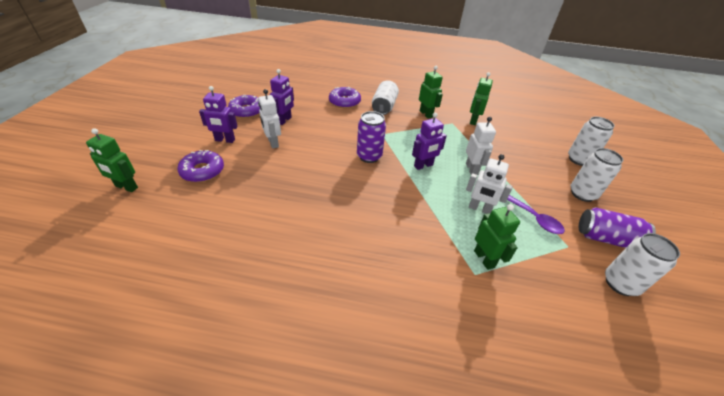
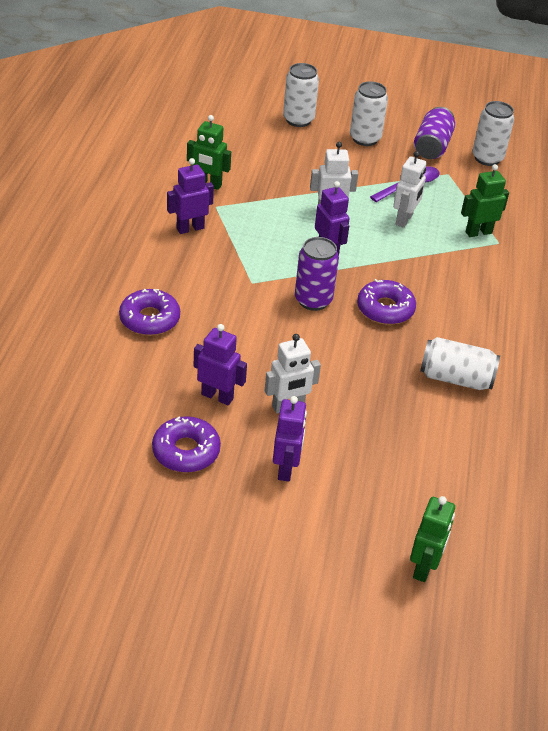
camera: 90 degrees left, 0 degrees up
purple donut [177,150,224,182] -> purple donut moved to [357,279,416,325]
white can [372,80,399,115] -> white can moved to [420,337,500,390]
green robot [419,66,443,119] -> purple robot [167,158,214,234]

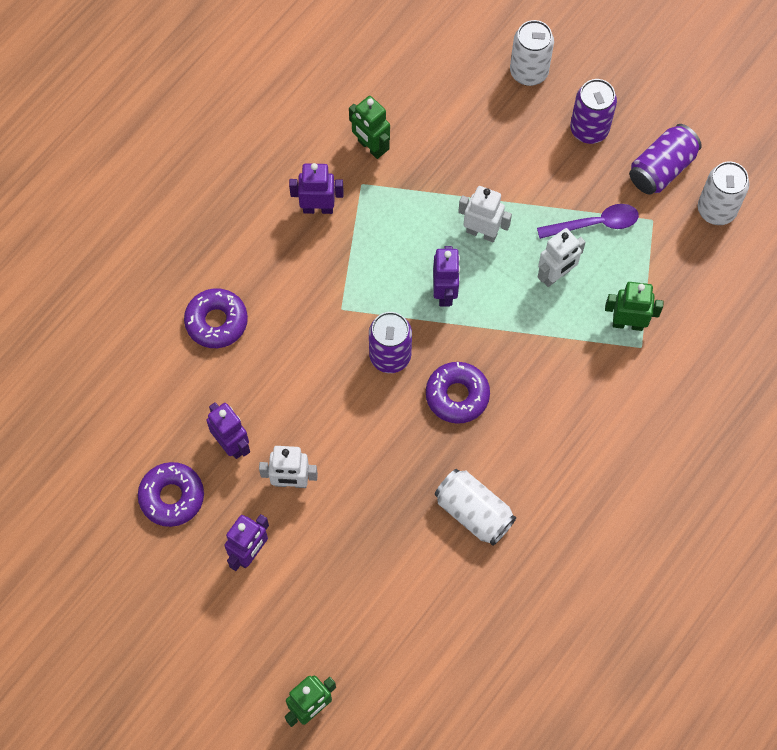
camera: 30 degrees right, 25 degrees up
white can [350,81,388,146] -> purple can [570,79,617,144]

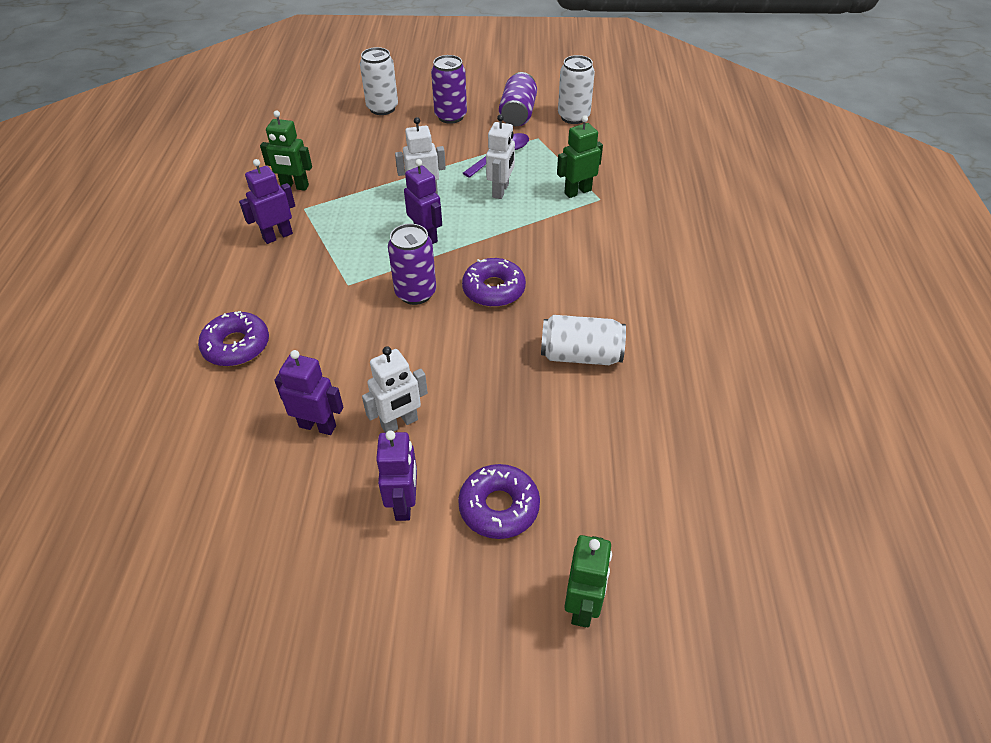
camera: 35 degrees left, 20 degrees down
purple donut [138,462,204,527] -> purple donut moved to [458,464,540,539]

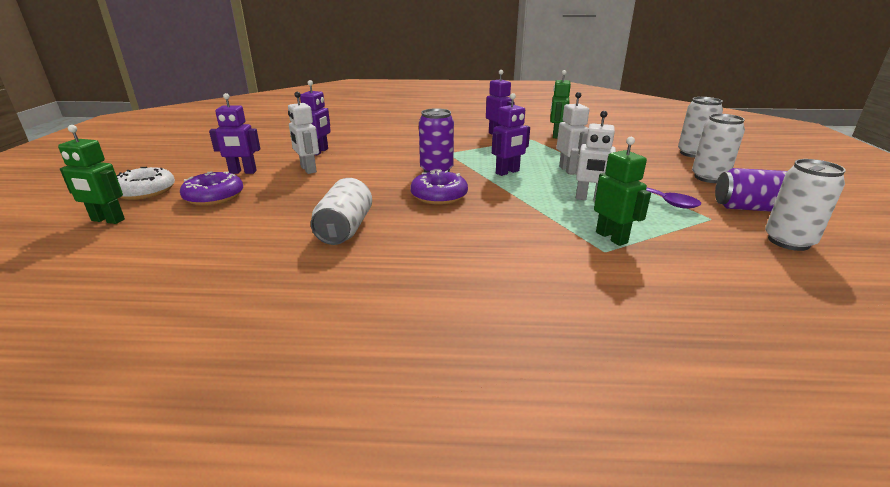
camera: 90 degrees right, 20 degrees down
purple donut [198,311,269,366] -> none
purple can [431,55,467,124] -> white can [692,114,745,183]
none -> white donut [116,167,175,200]

